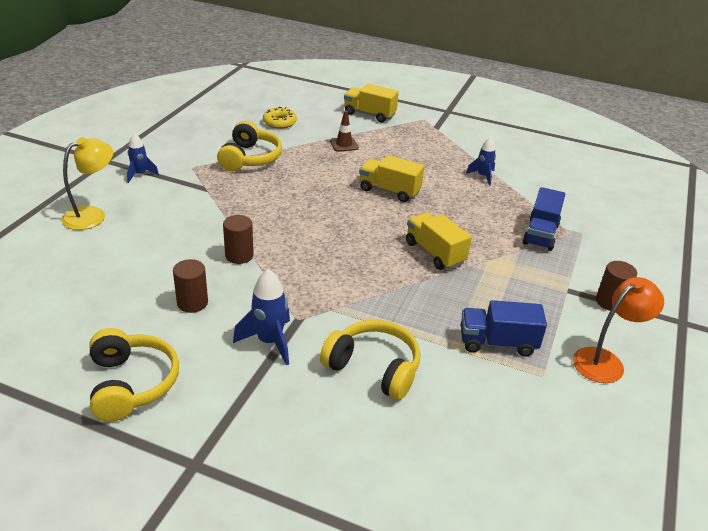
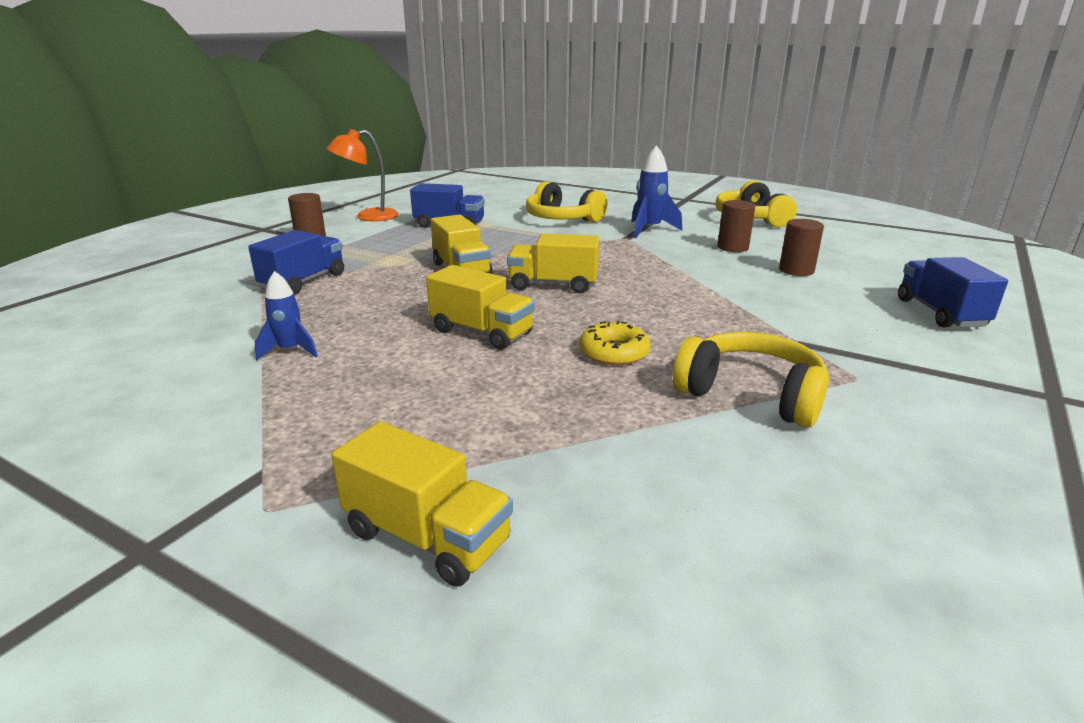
camera: 170 degrees left, 10 degrees down
yellow lamp [62,137,113,230] -> blue truck [898,257,1008,328]
blue rocket [127,133,159,183] -> none
yellow headphones [217,121,282,171] -> yellow headphones turned 105 degrees clockwise [673,332,829,428]
brown cylinder [223,215,254,264] -> brown cylinder moved to [779,219,824,276]
yellow donut [263,107,297,129] -> yellow donut moved to [579,321,651,366]
brown traffic cone [330,111,359,152] -> none
none -> yellow truck [507,233,600,293]

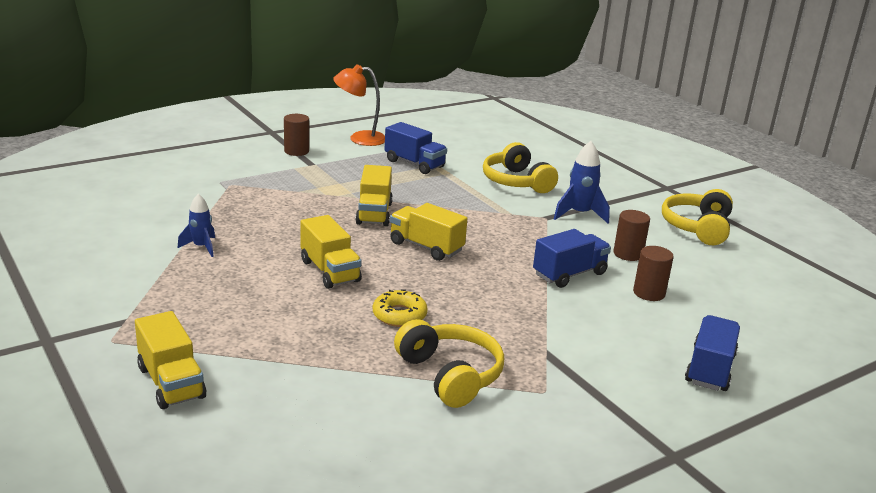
camera: 25 degrees right, 0 degrees up
blue truck [248,230,344,294] -> blue truck moved to [533,229,611,288]

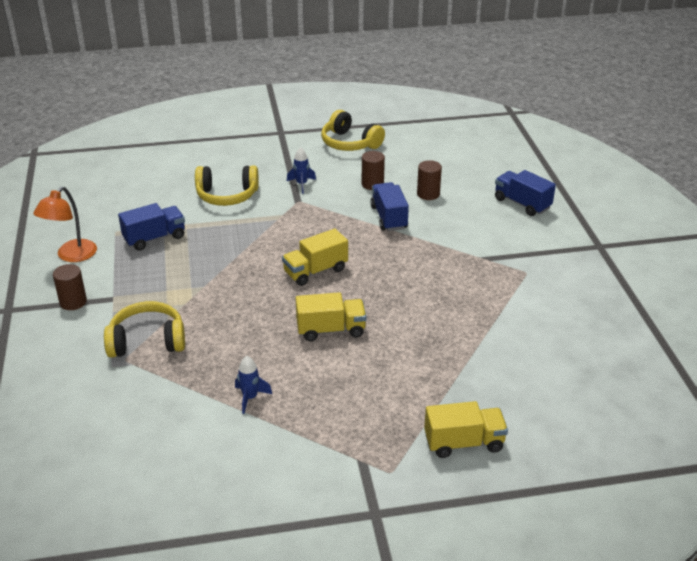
camera: 65 degrees left, 10 degrees up
yellow truck [355,165,393,226] -> none
yellow donut [373,290,428,327] -> none
yellow headphones [394,319,504,408] -> yellow headphones moved to [104,301,185,358]
blue rocket [554,141,610,224] -> blue rocket [287,147,316,194], size x0.66

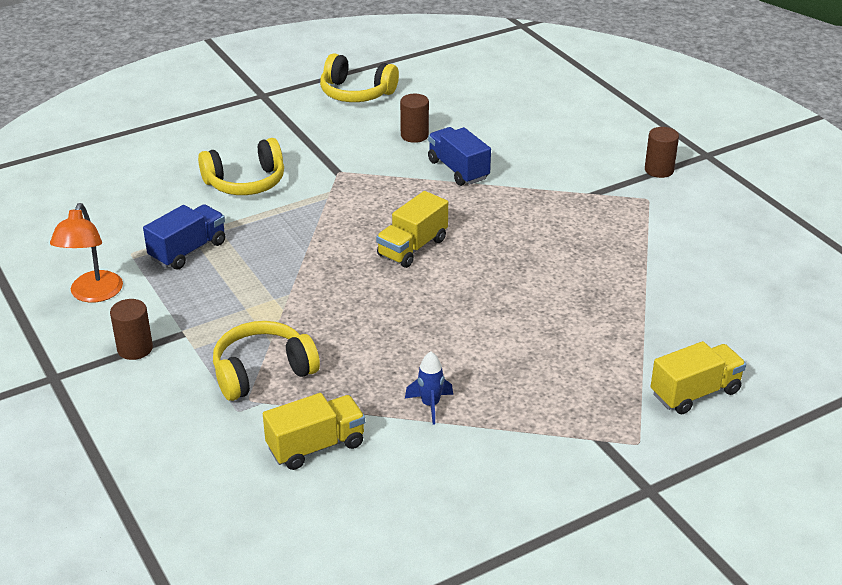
camera: 20 degrees left, 0 degrees up
blue rocket [287,147,316,194] -> none
yellow truck [296,292,367,341] -> yellow truck moved to [263,393,365,470]
brown cylinder [417,160,442,200] -> brown cylinder moved to [645,127,679,178]
blue truck [495,170,556,216] -> none

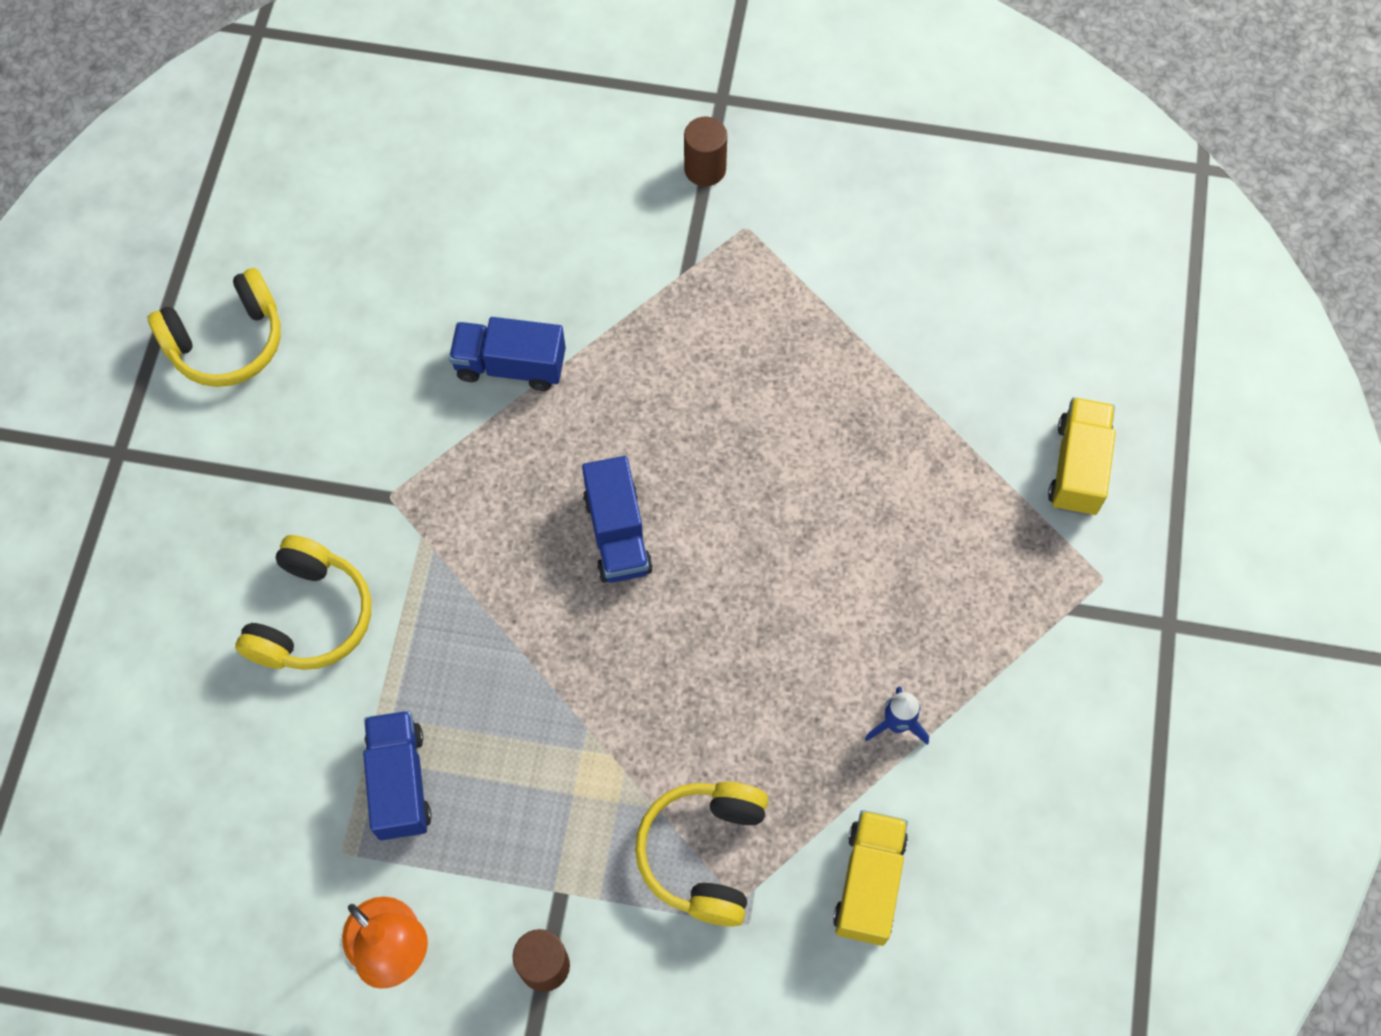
camera: 50 degrees left, 30 degrees up
yellow truck [376,191,448,268] -> blue truck [582,456,653,583]
brown cylinder [400,94,429,143] -> none

